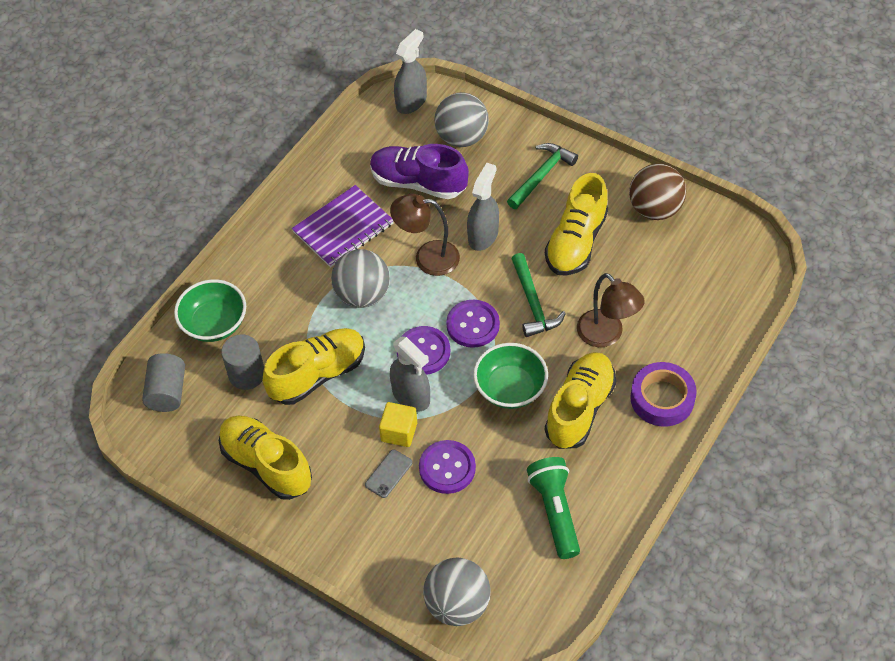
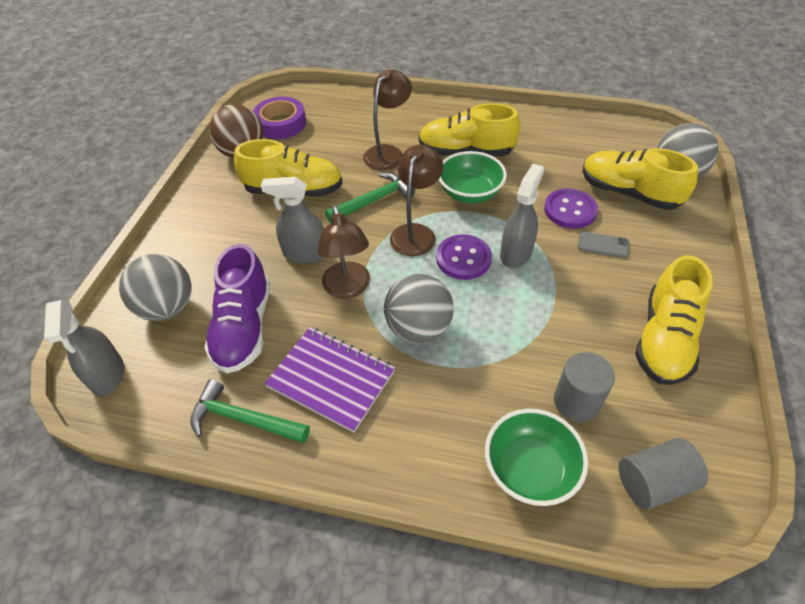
camera: 110 degrees left, 5 degrees down
yellow shoe [263,328,365,405] -> yellow shoe moved to [582,148,698,210]
yellow cube [379,402,417,447] -> none
grey spray bottle [394,29,427,114] -> grey spray bottle turned 120 degrees counterclockwise [44,299,124,397]
purple button [446,300,500,348] -> brown lamp [390,145,443,256]
green hammer [507,143,578,209] -> green hammer moved to [190,379,310,443]
green flashlight [527,457,580,559] -> none
purple tape [630,362,697,427] -> purple tape moved to [253,97,306,139]

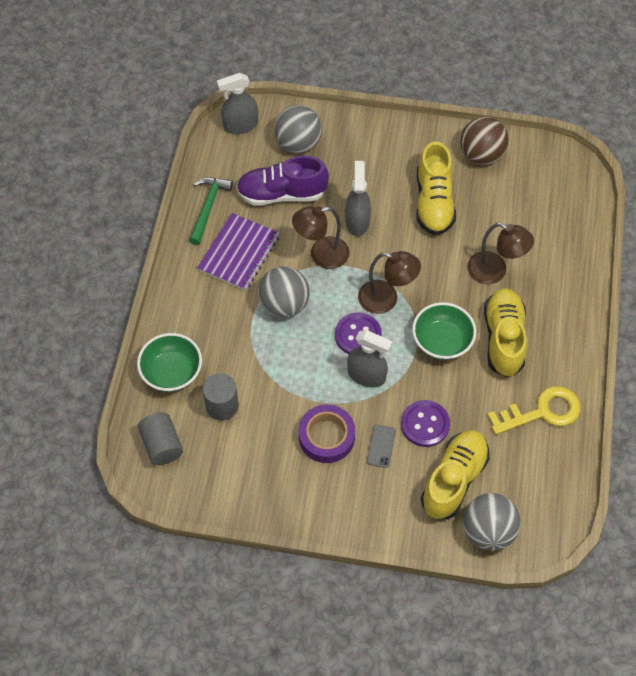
camera: 85 degrees right, 10 degrees up
purple tape [253,97,306,139] -> purple tape moved to [299,405,355,463]
green hammer [325,173,415,223] -> none
yellow shoe [635,255,713,385] -> none
none -> yellow key [487,386,581,435]

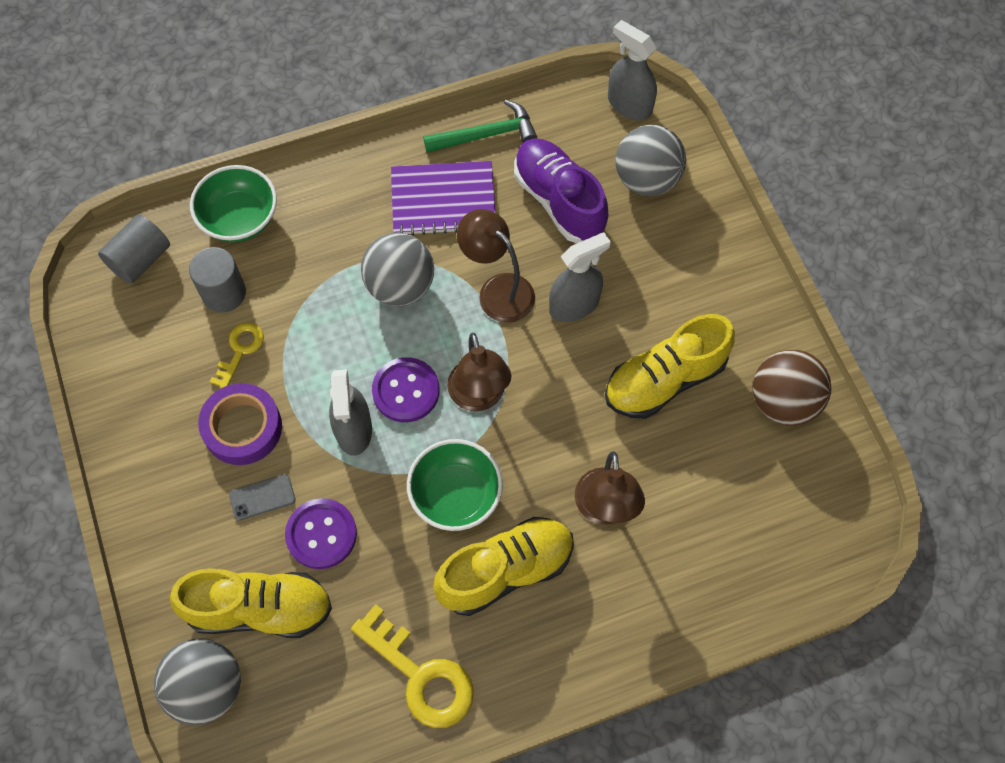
camera: 60 degrees right, 5 degrees up
none -> yellow key [210,323,264,388]

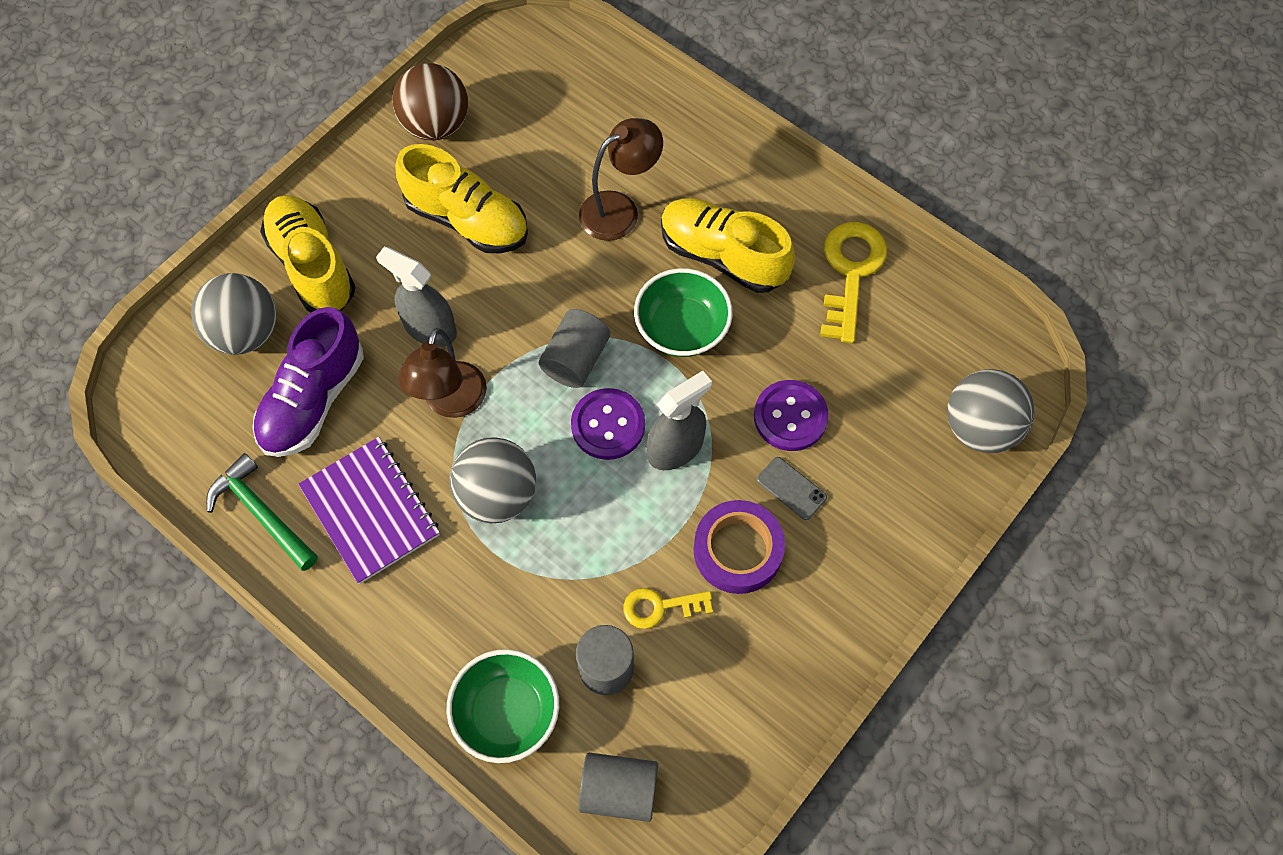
camera: 120 degrees left, 0 degrees up
yellow shoe [170,568,332,638] -> yellow shoe moved to [260,195,356,312]
brown lamp [447,333,511,411] -> grey cylinder [539,309,610,388]
grey spray bottle [608,20,657,120] -> none

